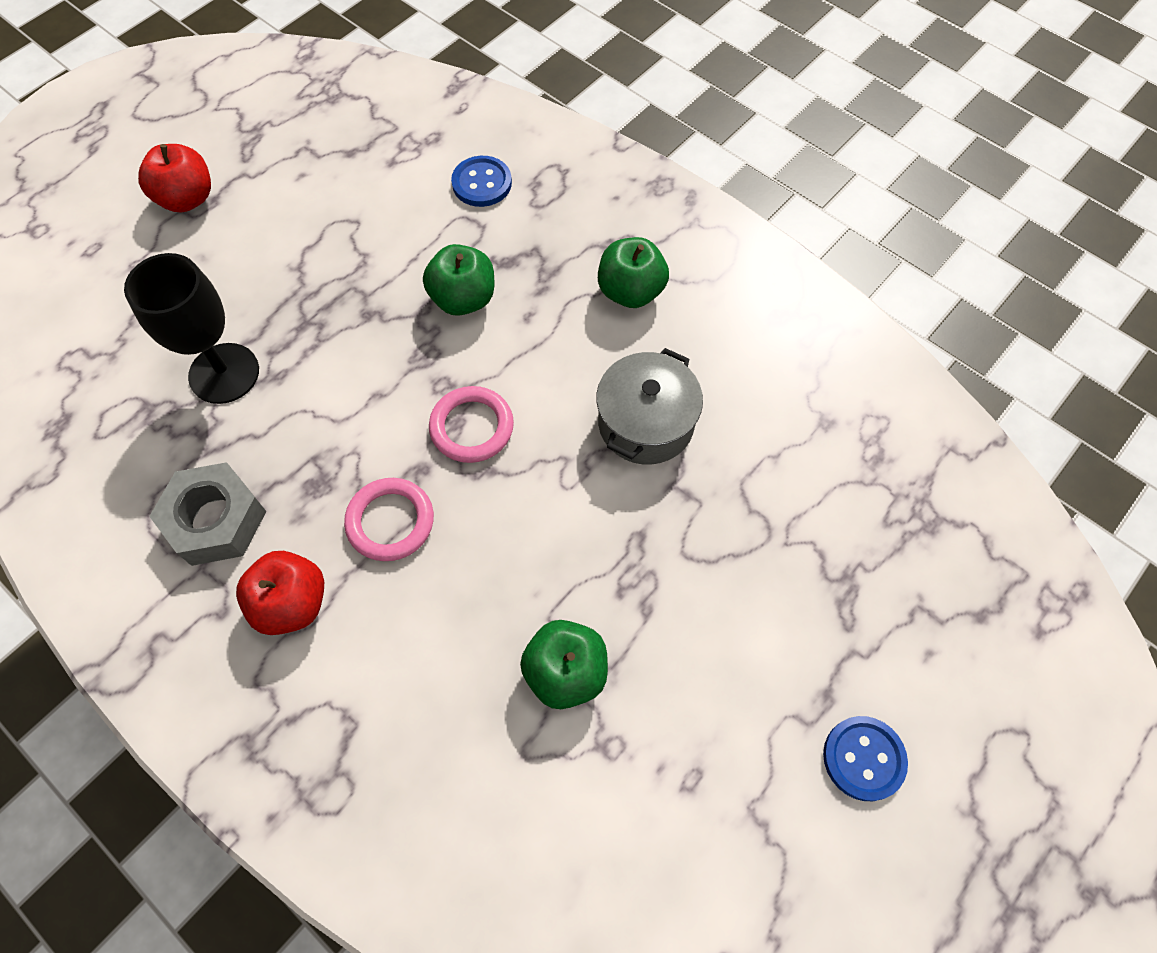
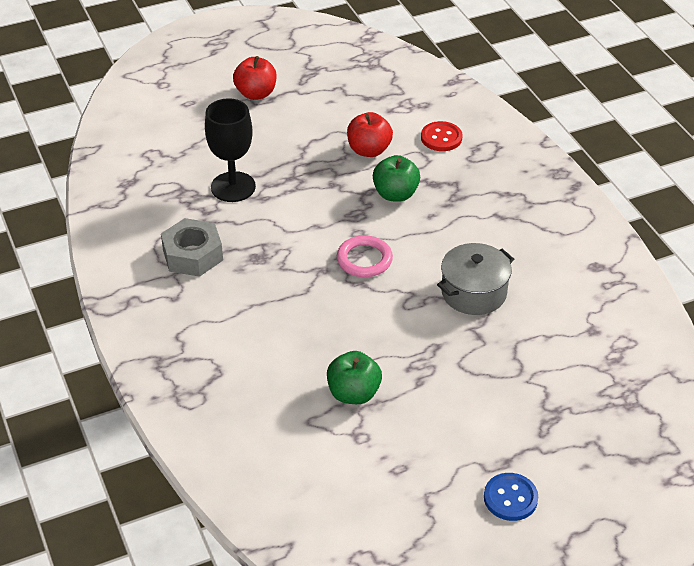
camera: 25 degrees right, 20 degrees down
red apple [236,551,324,635] -> red apple moved to [347,112,393,157]
pink ring [344,478,434,561] -> none
blue button [451,156,512,207] -> red button [421,121,462,151]
green apple [598,237,669,308] -> none

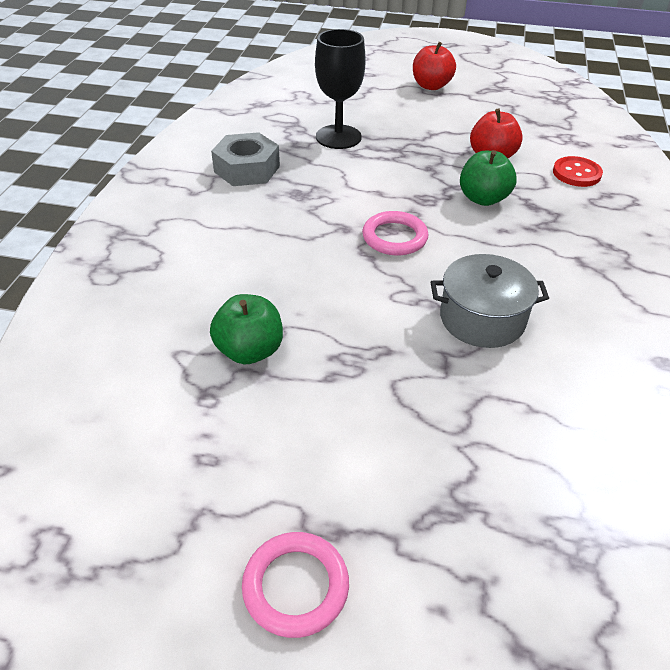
camera: 35 degrees right, 0 degrees up
blue button [484,473,538,521] -> pink ring [242,532,349,638]

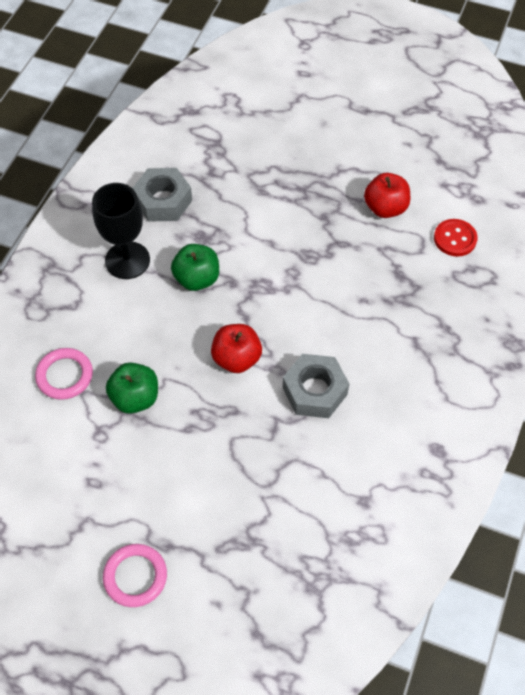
camera: 10 degrees right, 15 degrees up
black goblet [315,29,365,149] -> black goblet moved to [92,183,150,279]
pink ring [362,211,429,255] -> pink ring moved to [35,348,93,400]
red apple [413,42,456,90] -> red apple moved to [211,324,262,373]
grey pot [431,254,549,348] -> grey nut [283,354,349,418]
green apple [460,150,517,206] -> green apple moved to [171,244,219,291]

